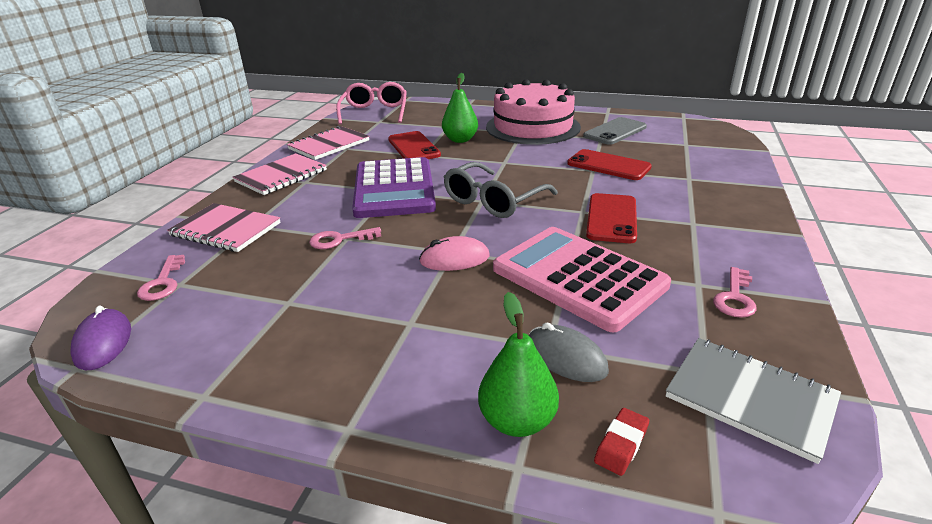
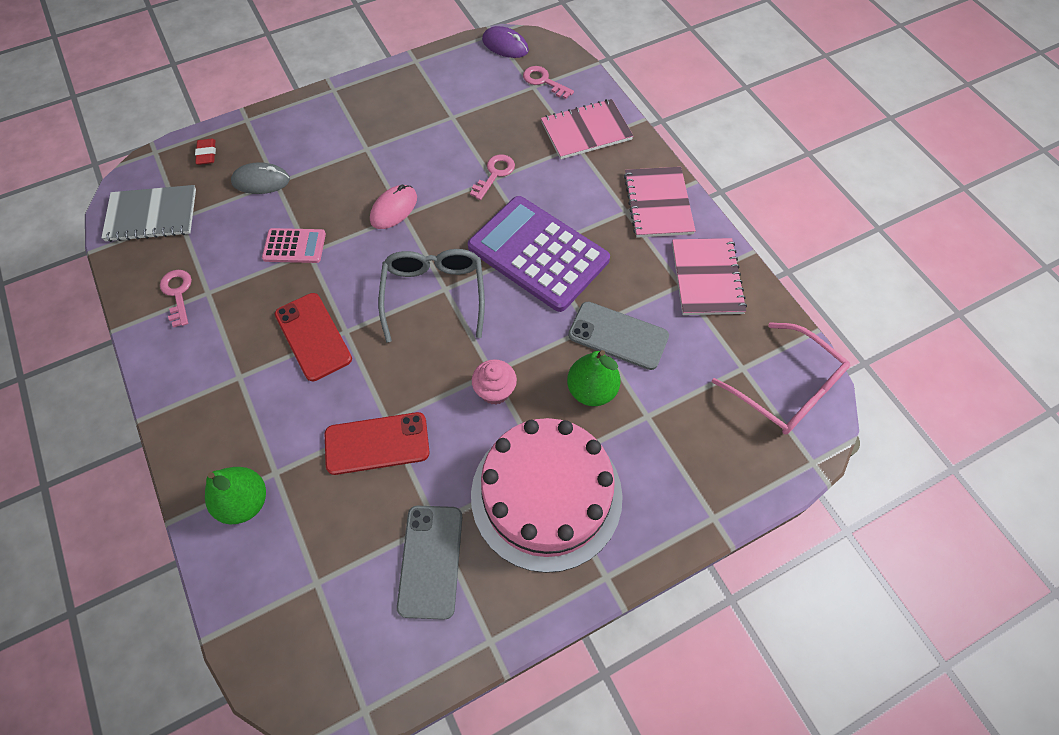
camera: 135 degrees right, 30 degrees up
red phone [388,131,441,159] -> grey phone [568,302,669,370]
green pear [478,292,559,437] -> green pear moved to [205,467,266,524]
pink calculator [493,227,671,333] -> pink calculator [262,228,326,263], size x0.47
none -> pink cupcake [472,359,517,405]

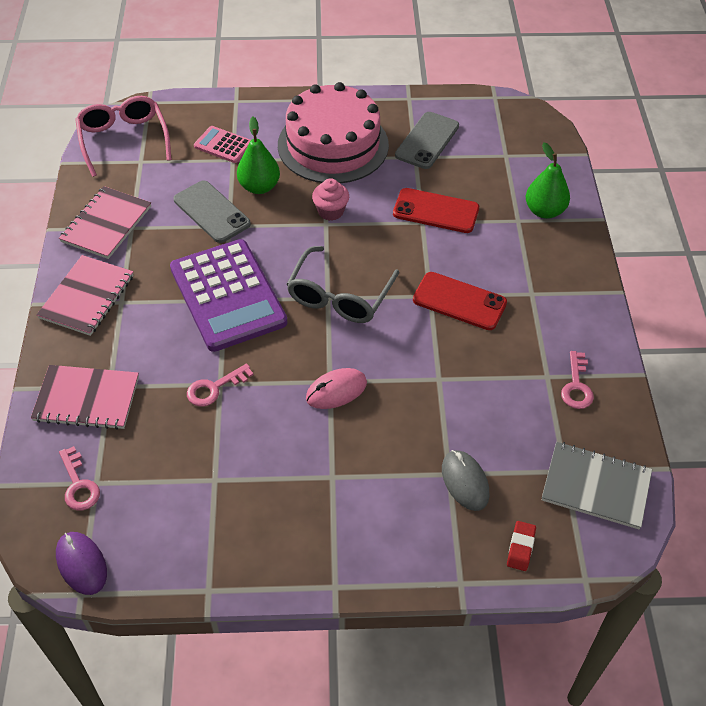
camera: 155 degrees left, 10 degrees down
grey mouse [231,162,290,194] -> grey mouse turned 45 degrees clockwise [442,450,489,511]
pink calculator [262,228,326,263] -> pink calculator moved to [194,126,251,163]
red phone [275,293,352,381] -> red phone turned 60 degrees counterclockwise [413,272,507,330]

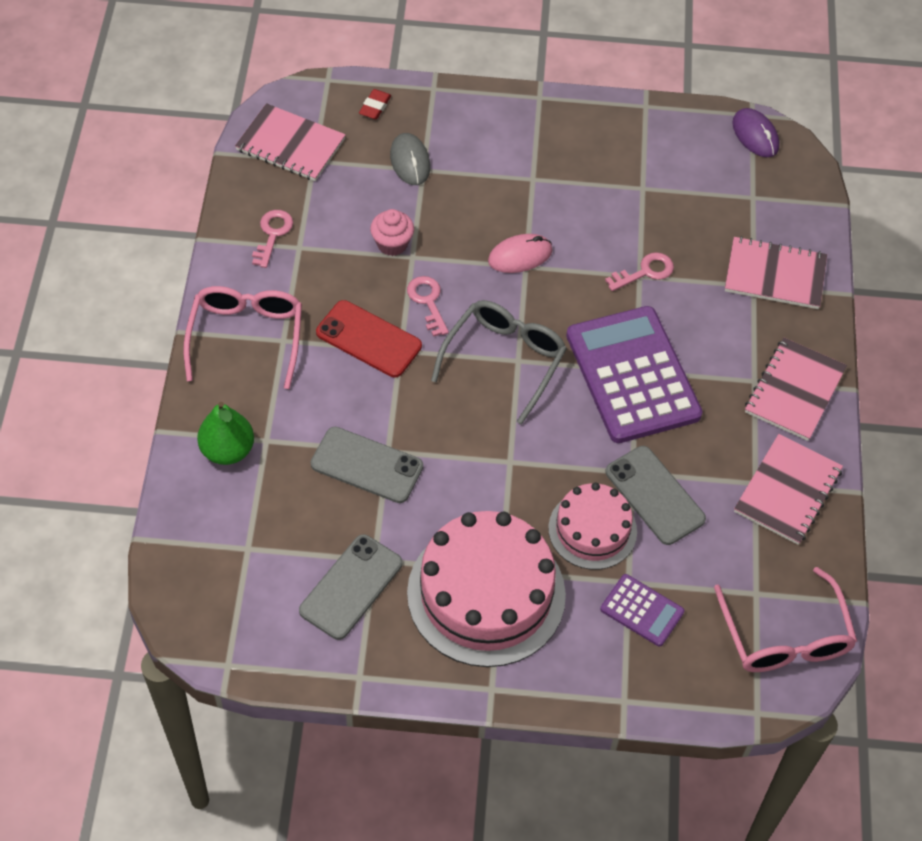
camera: 175 degrees left, 5 degrees up
pink key [59,446,100,510] -> pink key moved to [407,276,449,337]
pink calculator [194,126,251,163] -> purple calculator [600,574,684,647]
green pear [237,117,280,194] -> pink cake [548,483,637,570]
pink cupcake [312,178,349,221] -> pink cupcake moved to [370,209,414,256]
red phone [393,188,479,233] -> grey phone [311,427,423,503]
grey notebook [542,442,652,529] -> pink notebook [235,103,346,181]
none -> pink glasses [183,286,302,389]

